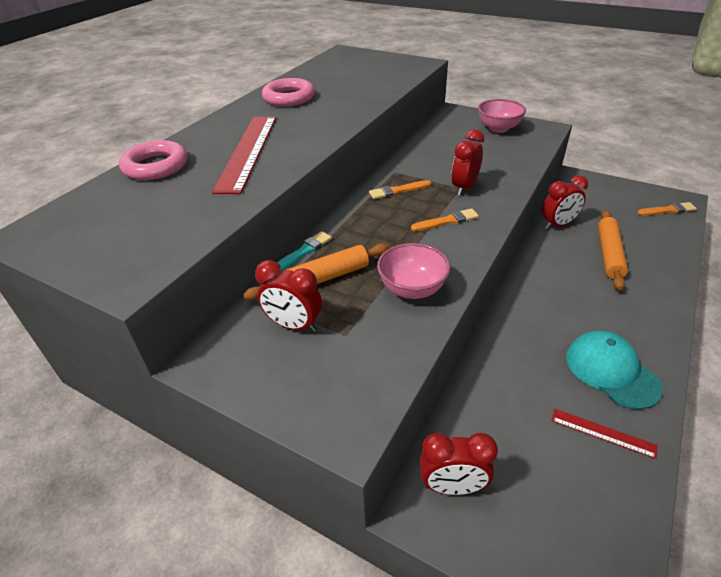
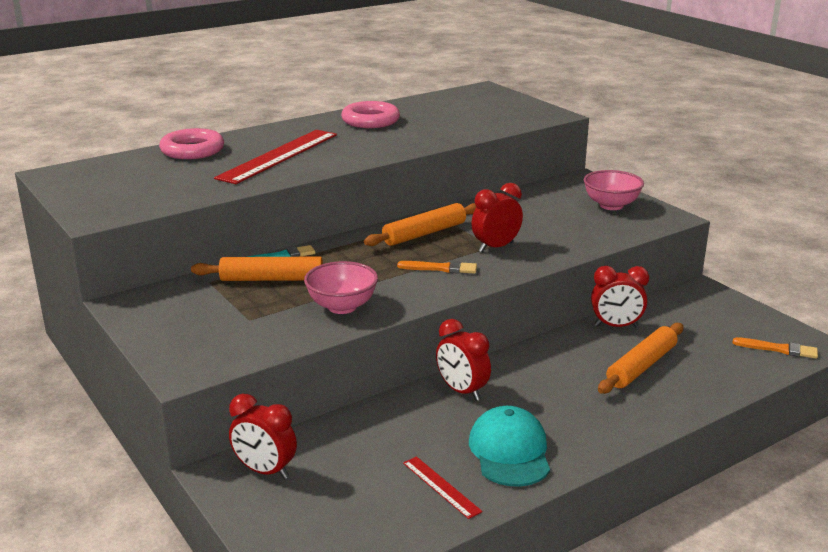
camera: 25 degrees right, 15 degrees down
red clock [255,260,322,332] -> red clock moved to [436,319,491,401]
orange brush [369,180,431,199] -> orange rolling pin [364,203,476,246]

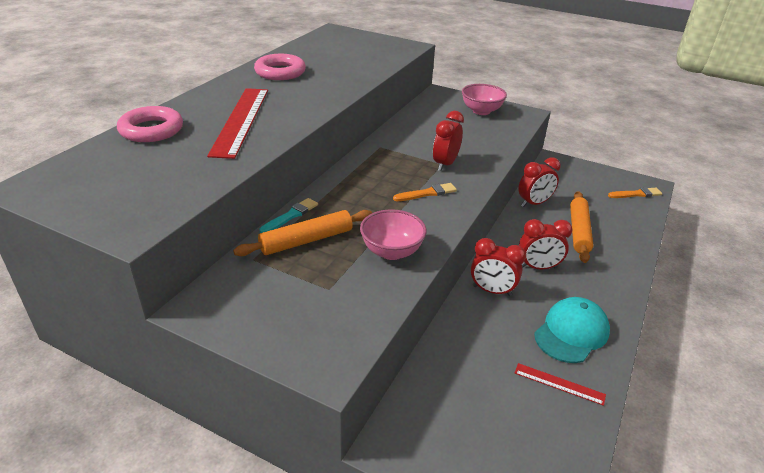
camera: 30 degrees left, 10 degrees up
red clock [229,394,297,479] -> red clock moved to [519,219,572,269]
orange rolling pin [364,203,476,246] -> none
turquoise cap [469,406,550,487] -> turquoise cap turned 75 degrees clockwise [534,297,610,363]

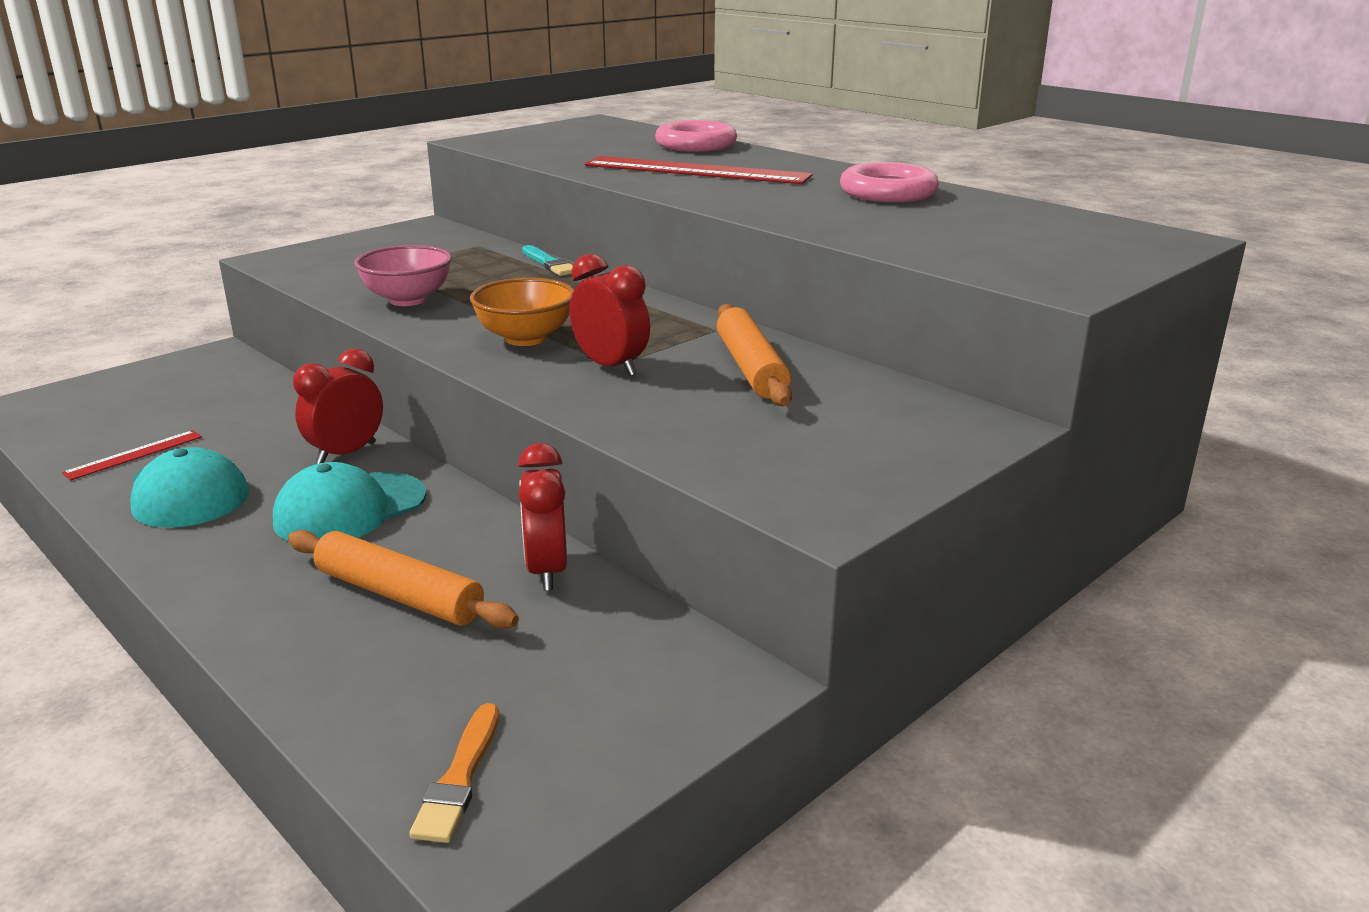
camera: 110 degrees right, 10 degrees down
orange rolling pin [233,210,372,256] -> orange rolling pin moved to [717,304,792,406]
orange brush [393,183,457,201] -> orange bowl [470,278,574,346]
pink bowl [462,84,507,115] -> none
red clock [519,219,572,269] -> turquoise cap [273,462,427,541]

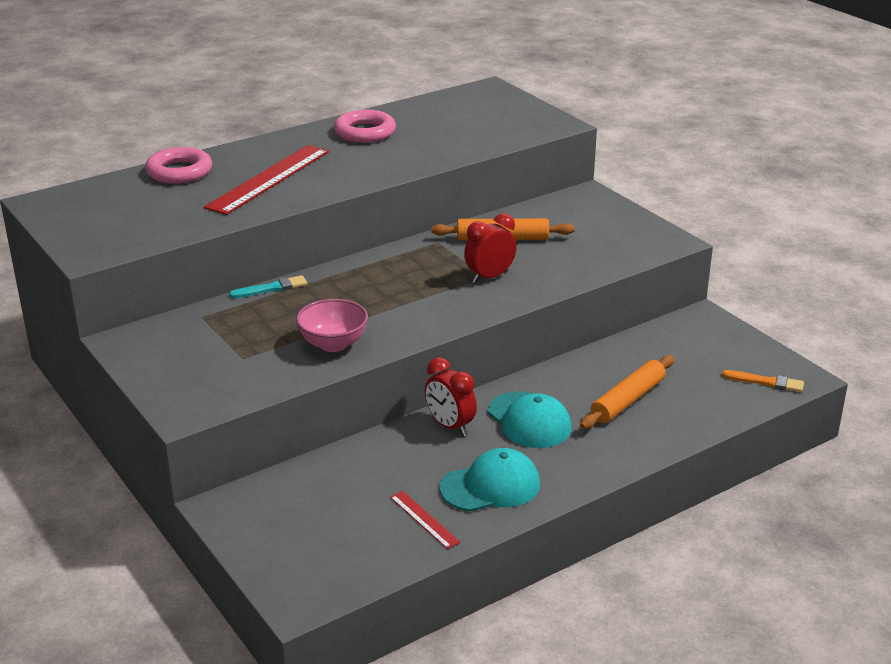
camera: 80 degrees left, 5 degrees up
orange bowl [470,278,574,346] -> none
red clock [518,443,567,591] -> none

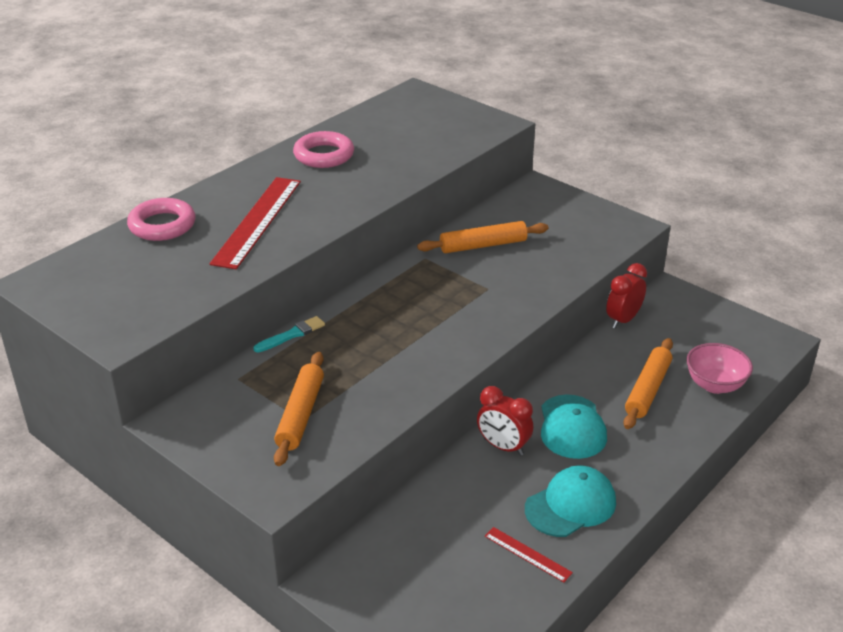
camera: 15 degrees left, 5 degrees up
pink bowl [296,299,368,352] -> pink bowl moved to [686,343,753,394]
red clock [464,213,517,283] -> red clock moved to [606,263,647,329]
turquoise cap [488,391,572,448] -> turquoise cap turned 45 degrees clockwise [541,395,607,459]
orange brush [722,370,804,392] -> none
none -> orange rolling pin [274,352,324,466]

